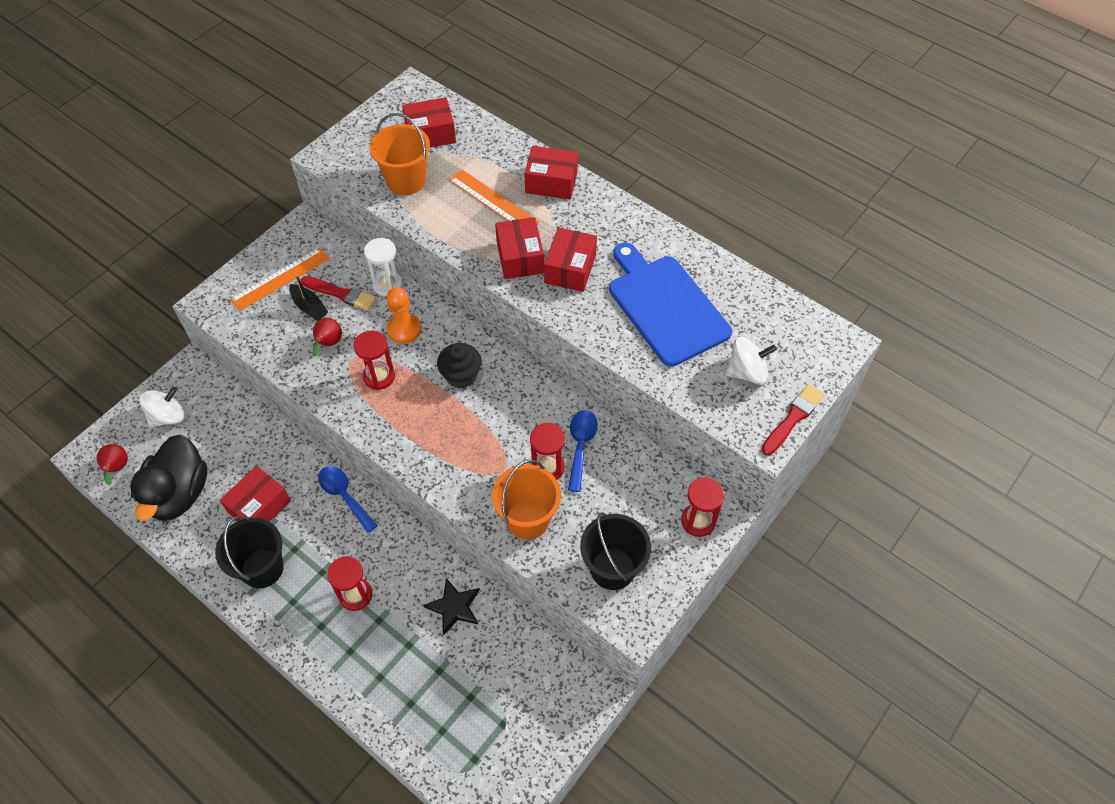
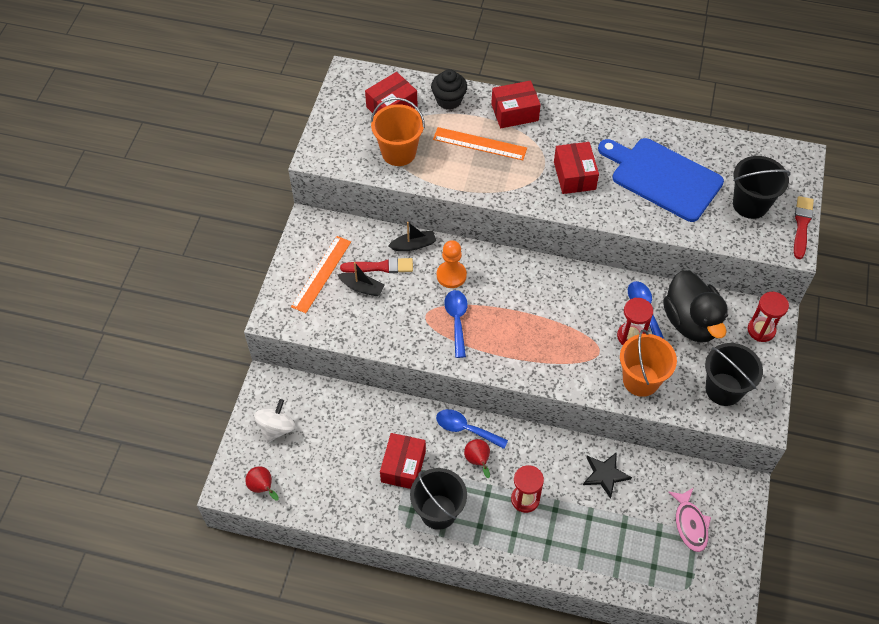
camera: 25 degrees left, 0 degrees up
black duck [130,435,207,521] -> black duck moved to [663,270,728,343]
red pear [313,318,342,357] -> red pear moved to [464,439,490,478]
red hourglass [354,331,395,390] -> blue spoon [444,290,468,358]
white hourglass [364,238,403,296] -> black boat [388,222,436,251]
black cupcake [437,343,482,388] -> black cupcake moved to [431,69,467,110]
red box [495,217,544,279] -> none
white spinning top [725,337,777,385] -> black bucket [733,156,791,219]
none -> pink fish [668,488,711,552]

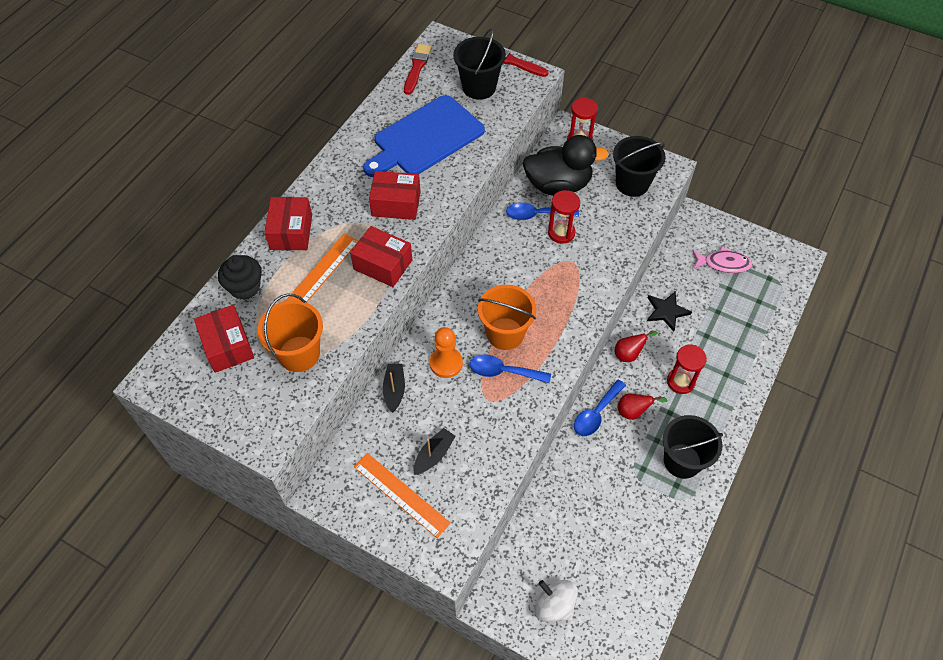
camera: 75 degrees left, 0 degrees up
red pear [245,467,279,501] -> red pear moved to [615,330,658,362]
red brush [340,258,413,273] -> red brush moved to [404,44,432,95]
red box [380,433,426,489] -> red box moved to [350,226,412,287]
orange bucket [620,329,677,397] -> orange bucket moved to [478,285,536,350]

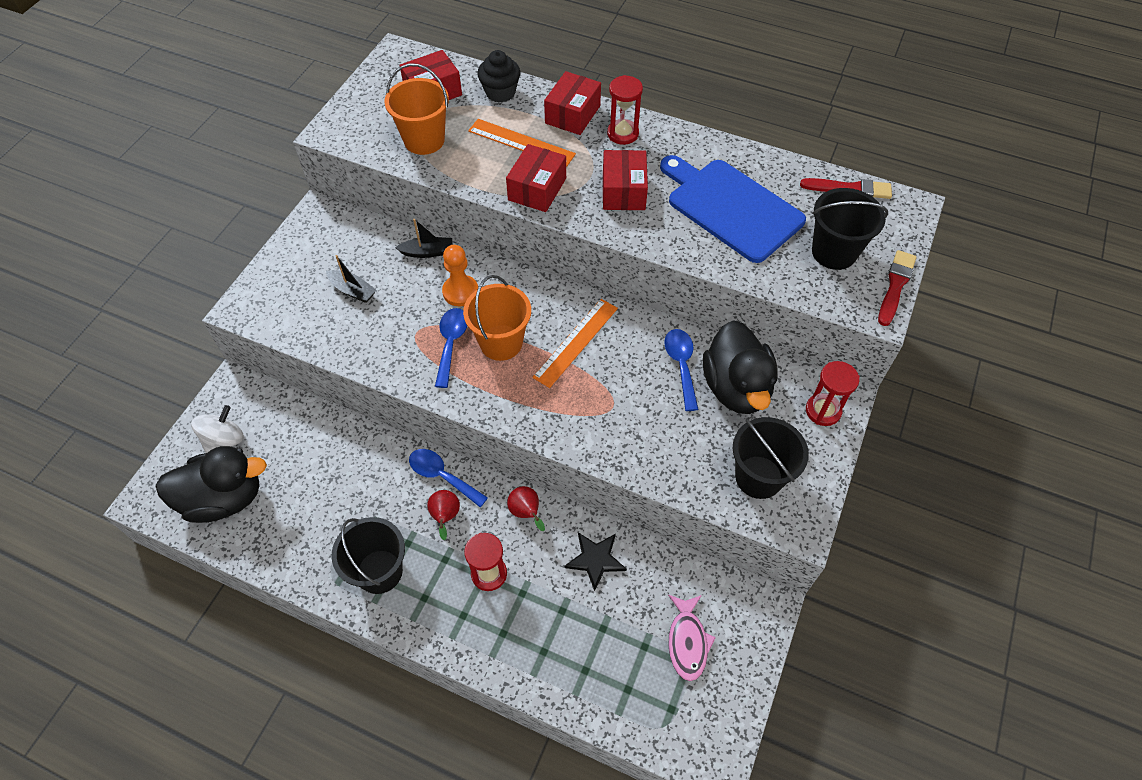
camera: 85 degrees right, 0 degrees up
red box [264,197,312,250] -> red box turned 60 degrees counterclockwise [544,71,601,135]
orange ruler [354,453,451,538] -> orange ruler moved to [533,299,618,388]
red hourglass [548,190,580,244] -> red hourglass moved to [607,75,643,145]
none -> black duck [155,446,267,523]

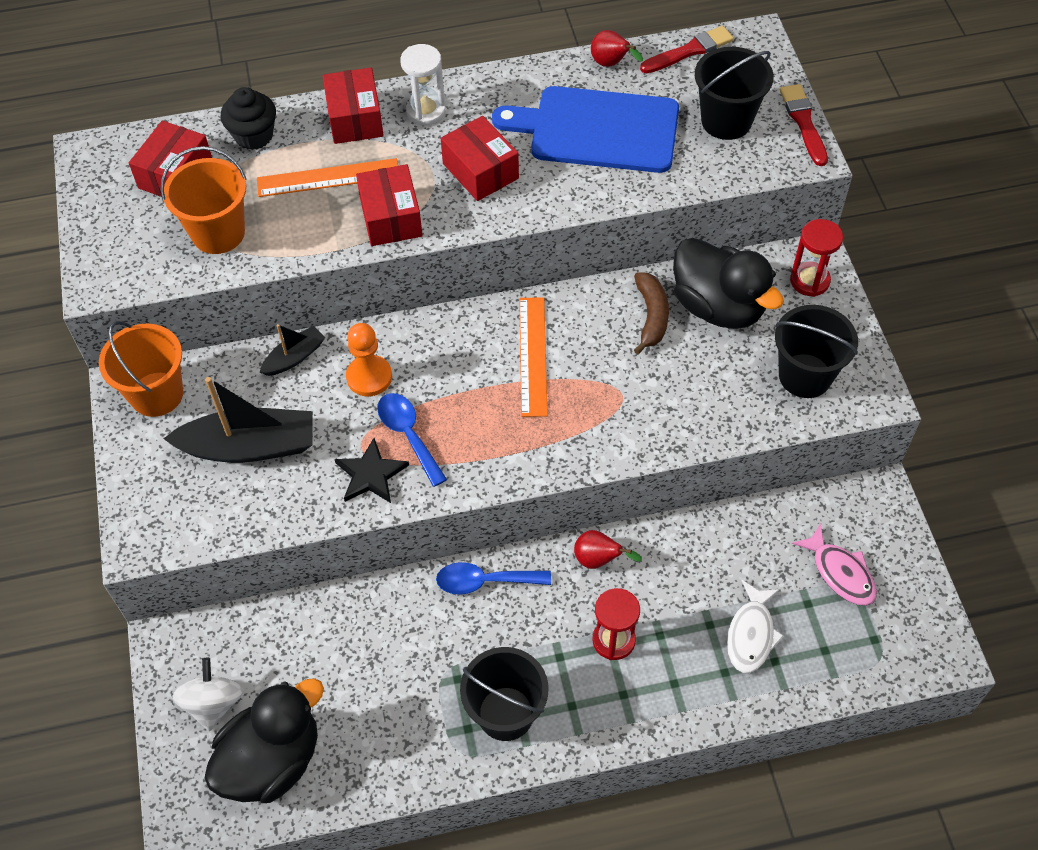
camera: 35 degrees left, 0 degrees up
black boat [326,255,376,303] -> black boat [163,377,313,463], size x1.91
red pear [427,490,460,541] -> red pear moved to [591,30,643,67]
orange bucket [463,275,531,361] -> orange bucket moved to [99,321,183,417]
black star [564,532,627,591] -> black star moved to [335,438,409,503]
red hourglass [607,75,643,145] -> white hourglass [400,44,445,125]
blue spoon [664,329,699,411] -> brown banana [634,272,669,354]
none -> white fish [727,580,784,673]

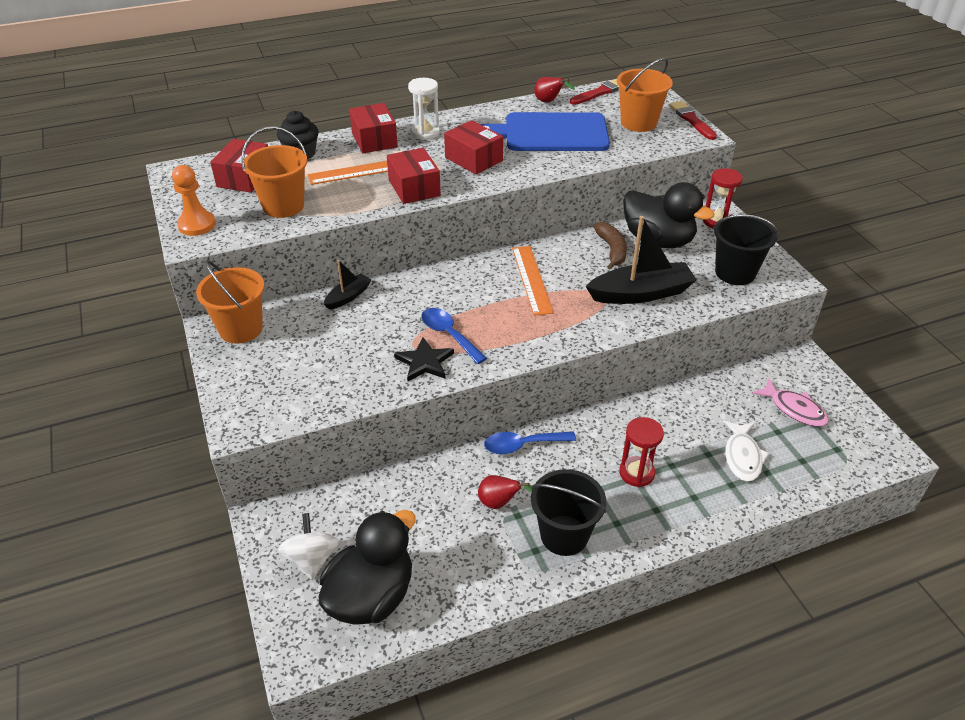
camera: 10 degrees left, 15 degrees down
black boat [163,377,313,463] -> black boat moved to [586,216,697,304]
orange pawn [346,323,392,397] -> orange pawn moved to [172,165,216,236]
red pear [574,530,642,569] -> red pear moved to [478,475,532,509]
black bucket [695,47,774,140] -> orange bucket [617,58,673,132]

